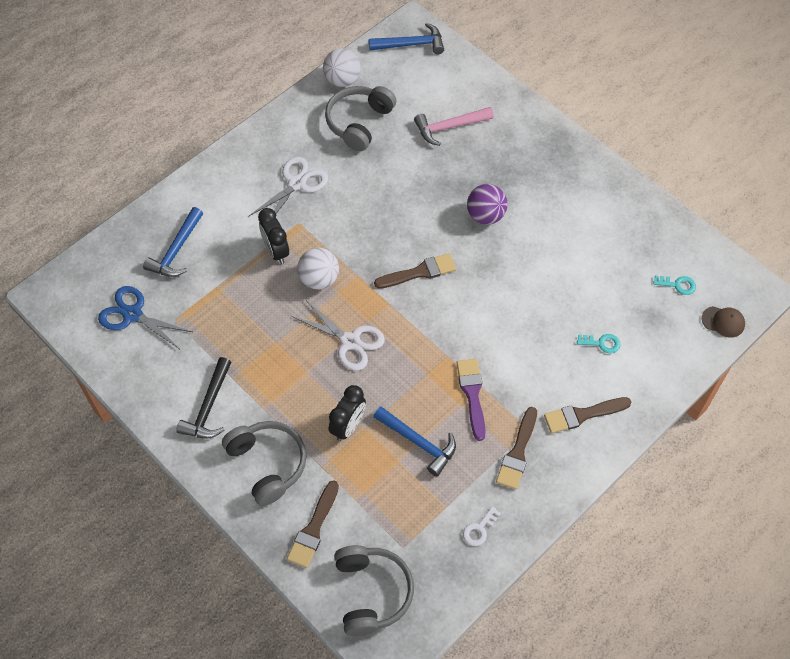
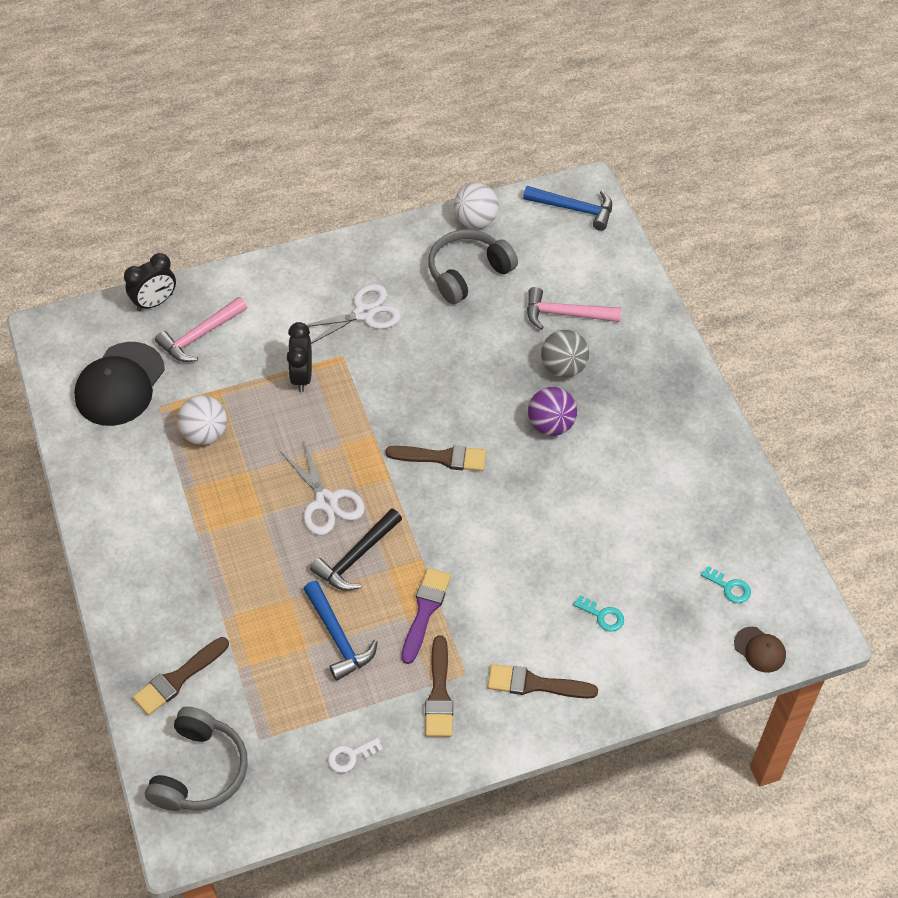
camera: 25 degrees right, 5 degrees down
blue scissors [98,286,192,349] -> black cap [74,342,165,426]
blue hammer [143,207,203,277] -> pink hammer [155,297,247,362]
black hammer [176,357,231,439] -> black hammer moved to [310,508,402,591]
grey headphones [222,421,307,506] -> none
white ball [297,248,339,289] -> white ball moved to [177,395,227,445]
black clock [329,385,366,441] -> black clock moved to [124,253,176,311]
brown brush [496,407,537,490] -> brown brush turned 45 degrees counterclockwise [425,636,453,737]
none -> grey ball [541,330,589,378]

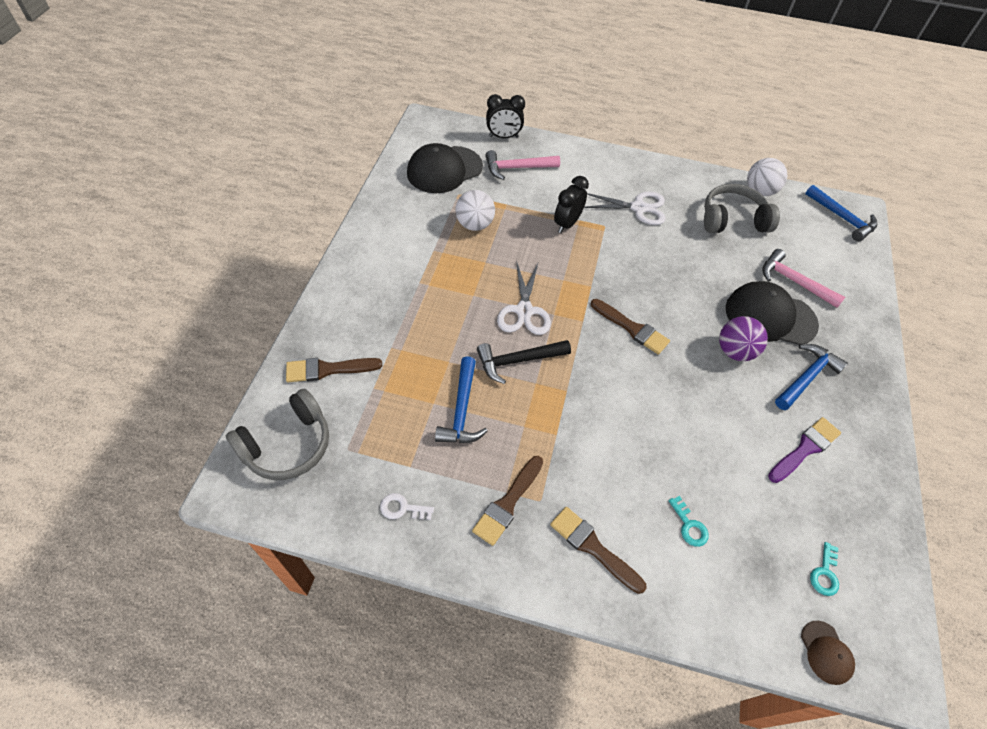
camera: 30 degrees right, 0 degrees up
purple brush [401,568,451,664] -> purple brush moved to [768,417,841,483]
grey ball [541,330,589,378] -> black cap [726,281,819,345]
turquoise key [701,566,751,603] -> turquoise key turned 45 degrees clockwise [810,542,839,596]
none -> blue hammer [775,344,848,410]

